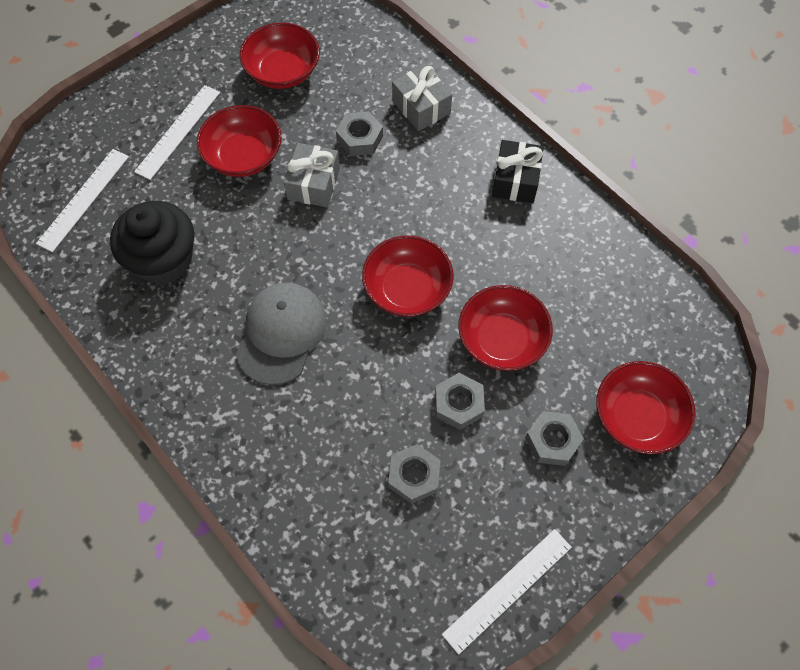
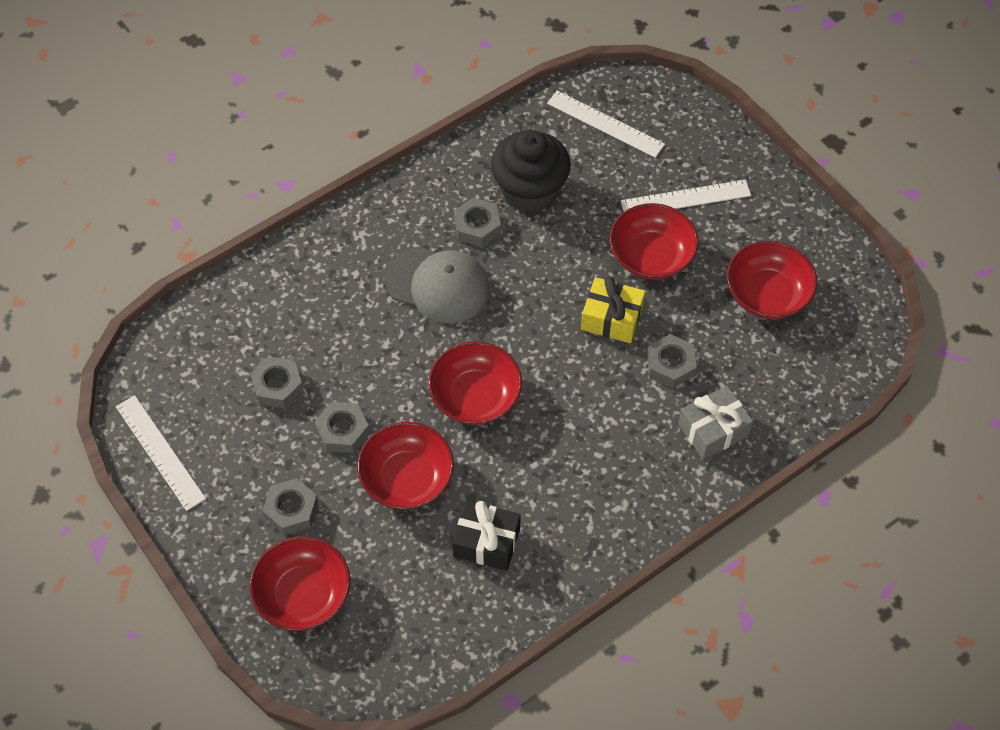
camera: 95 degrees right, 5 degrees down
white ruler [134,85,220,180] -> white ruler turned 45 degrees counterclockwise [621,179,751,212]
grey gift [284,143,340,207] -> yellow gift [581,276,645,343]
black gift [492,140,544,203] -> black gift moved to [452,500,521,571]
none -> grey nut [454,198,501,247]

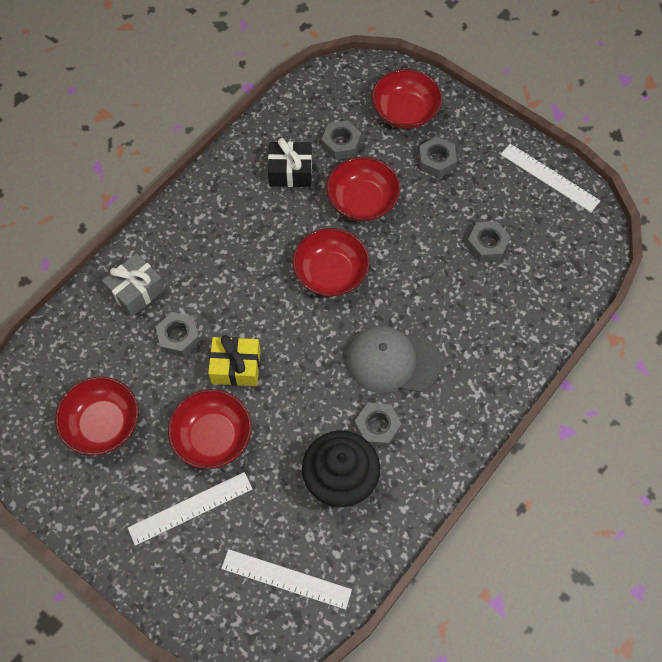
camera: 165 degrees right, 5 degrees up
grey nut [315,402,370,453] -> grey nut moved to [321,120,362,160]

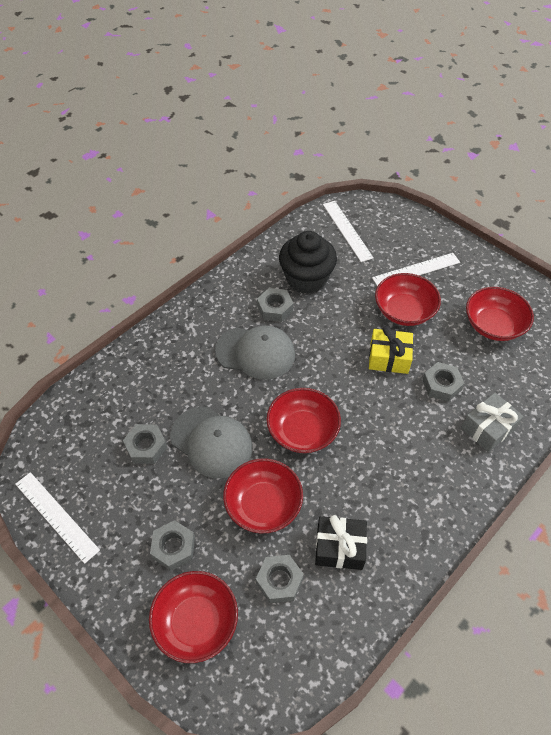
camera: 175 degrees left, 10 degrees down
white ruler [221,549,352,610] -> white ruler turned 45 degrees clockwise [323,201,374,262]
none -> grey cap [170,407,253,478]

